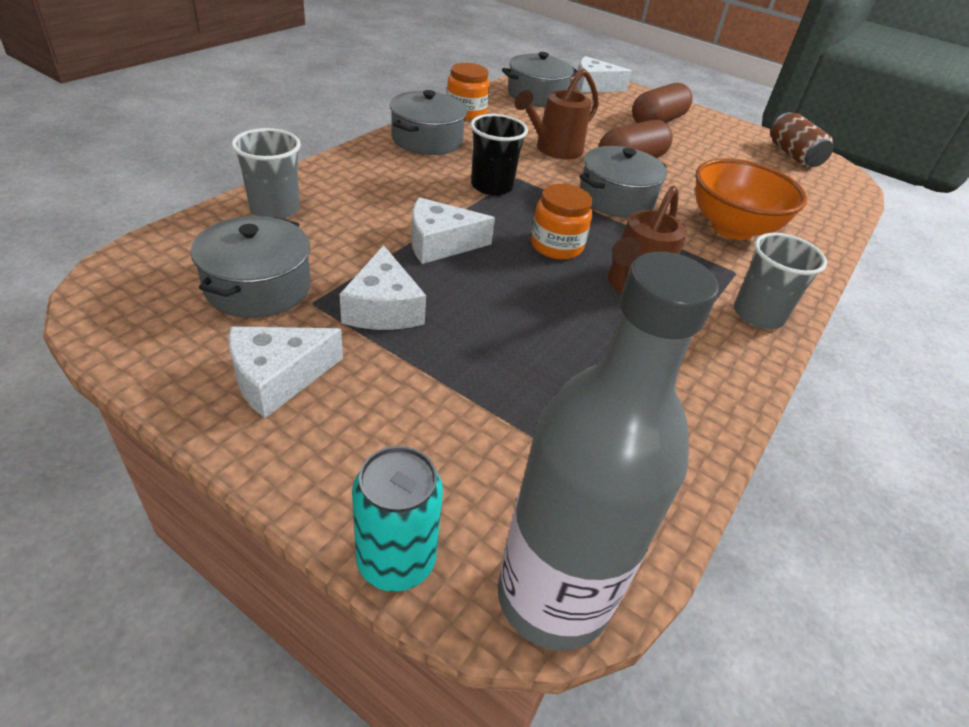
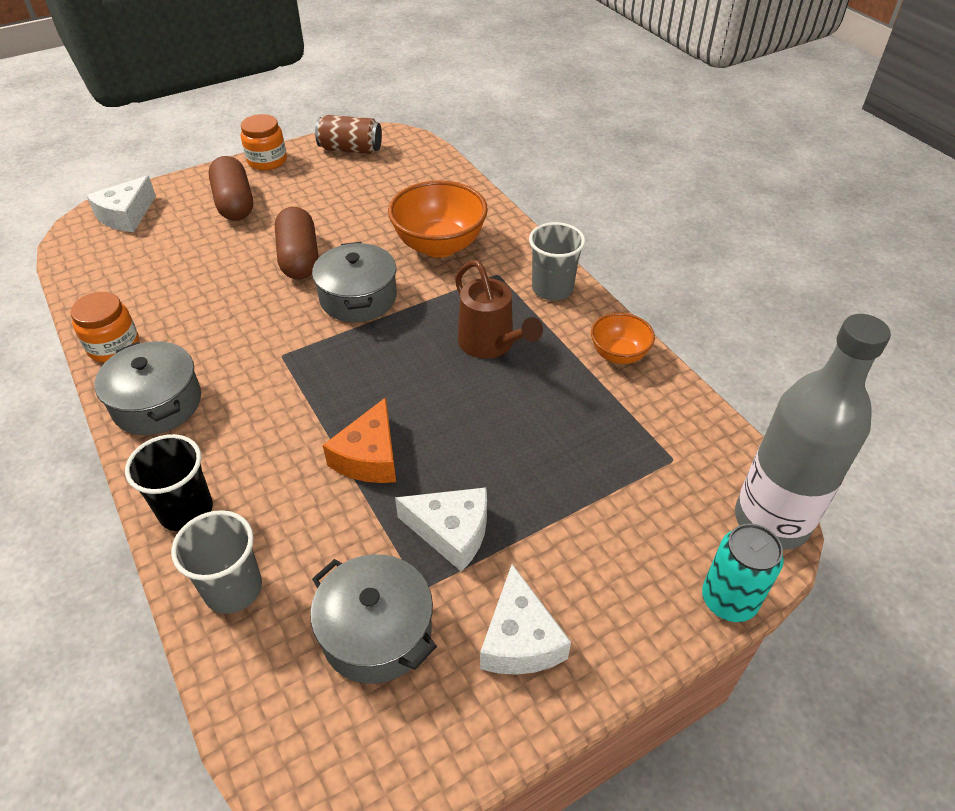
camera: 60 degrees left, 5 degrees up
white cheese [411,197,495,264] -> orange cheese [323,397,396,483]
black cup [471,114,528,196] -> black cup moved to [125,434,213,531]
grey pot [502,52,579,107] -> none
brown watering can [514,69,599,159] -> none
orange jar [531,184,592,260] -> orange jar moved to [241,114,287,170]
none -> orange bowl [591,313,655,364]

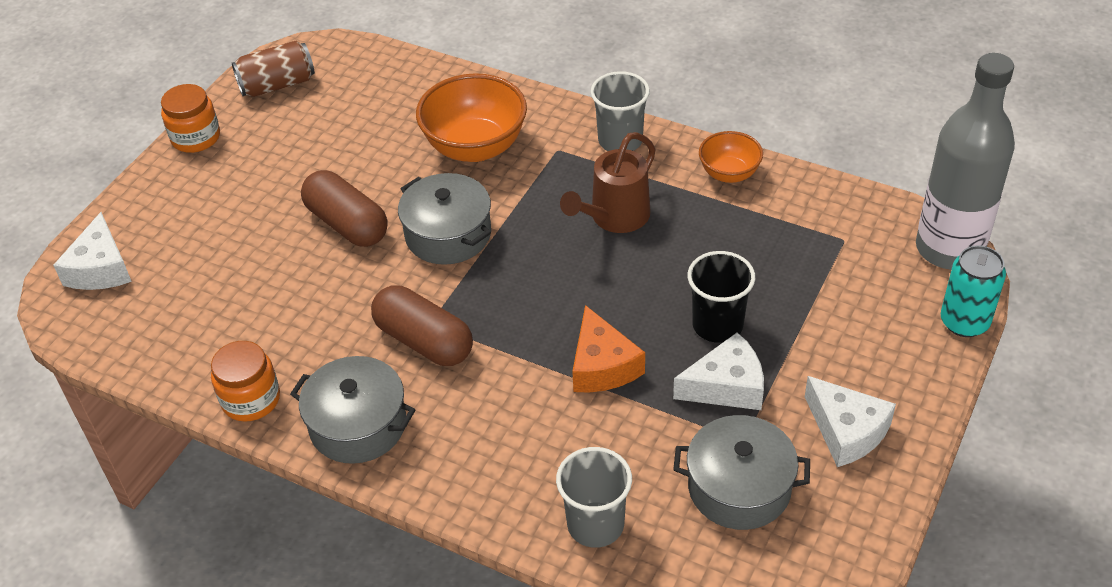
camera: 30 degrees left, 0 degrees up
black cup [125,434,213,531] -> black cup moved to [688,251,755,343]
brown capsule [208,156,253,221] -> brown capsule moved to [371,285,473,366]
brown watering can [455,260,543,359] -> brown watering can turned 105 degrees clockwise [560,132,655,233]

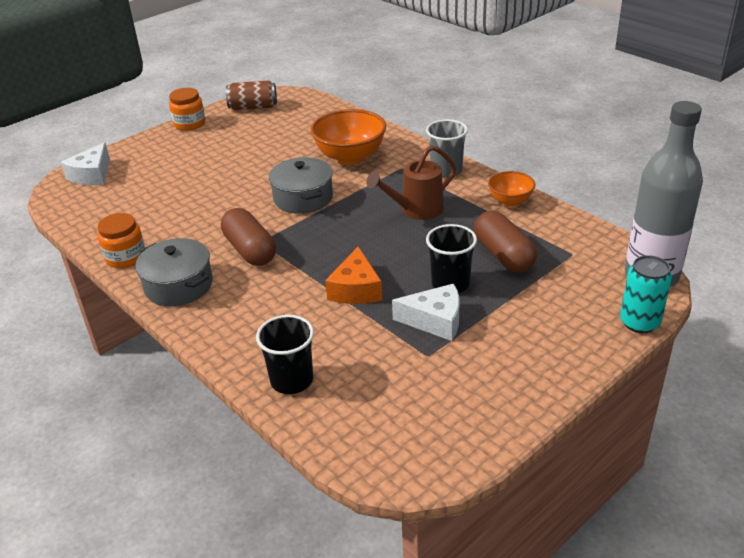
camera: 20 degrees right, 10 degrees down
brown capsule [301,170,388,247] -> brown capsule moved to [474,211,537,273]
grey cup [556,447,632,548] -> black cup [256,315,314,394]
grey pot [673,415,810,530] -> none
white cheese [805,376,896,467] -> none

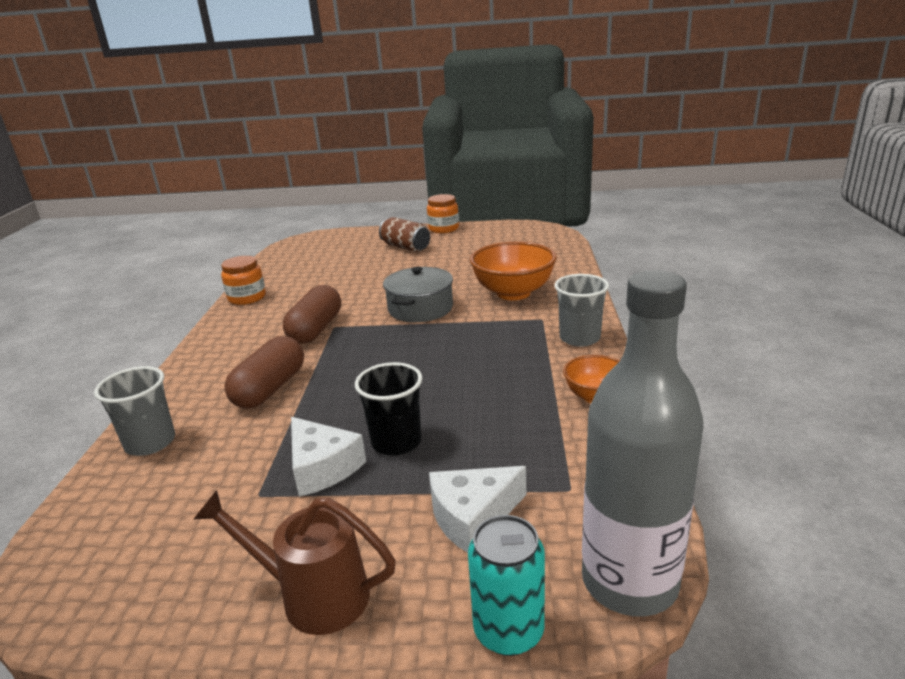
camera: 45 degrees right, 10 degrees down
white cheese [61,142,110,185] -> white cheese moved to [429,466,526,553]
grey pot [135,238,213,306] -> none
brown can [226,80,277,110] -> brown can moved to [379,217,430,252]
black cup [256,315,314,394] -> grey cup [94,366,175,456]
orange cheese [325,246,382,304] -> none
brown watering can [366,145,456,220] -> brown watering can moved to [194,490,396,635]
brown capsule [474,211,537,273] -> brown capsule moved to [224,336,304,409]

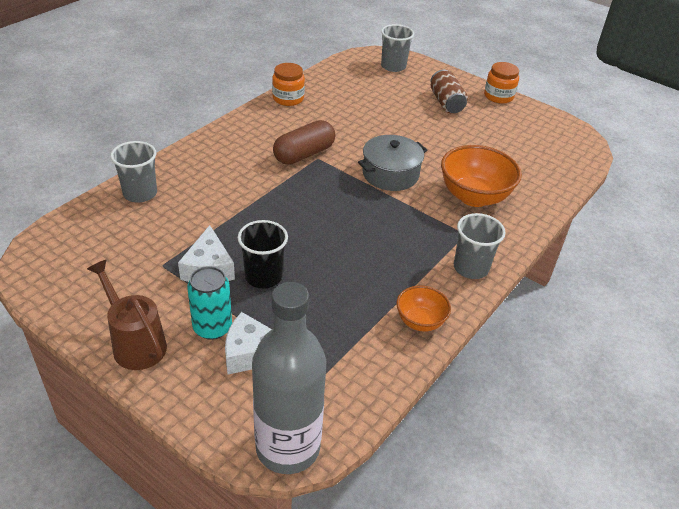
camera: 30 degrees right, 15 degrees up
brown capsule [224,336,304,409] -> none
turquoise can [468,515,545,656] -> turquoise can moved to [187,266,232,340]
none -> grey cup [381,24,414,72]

